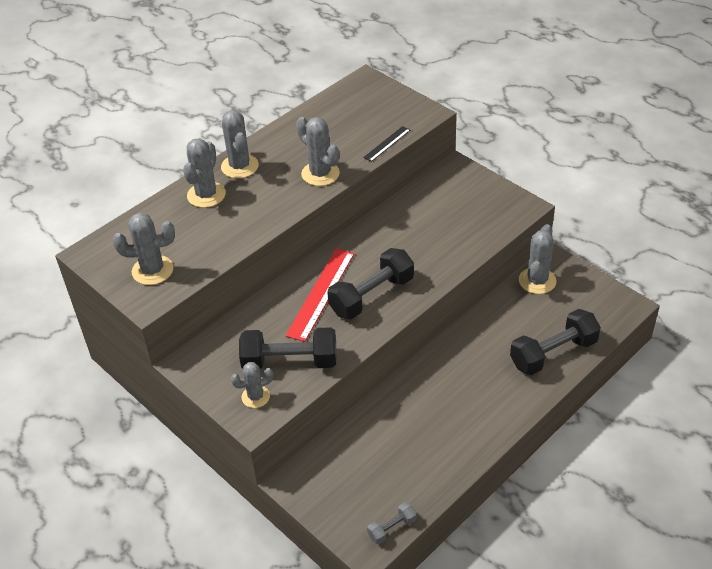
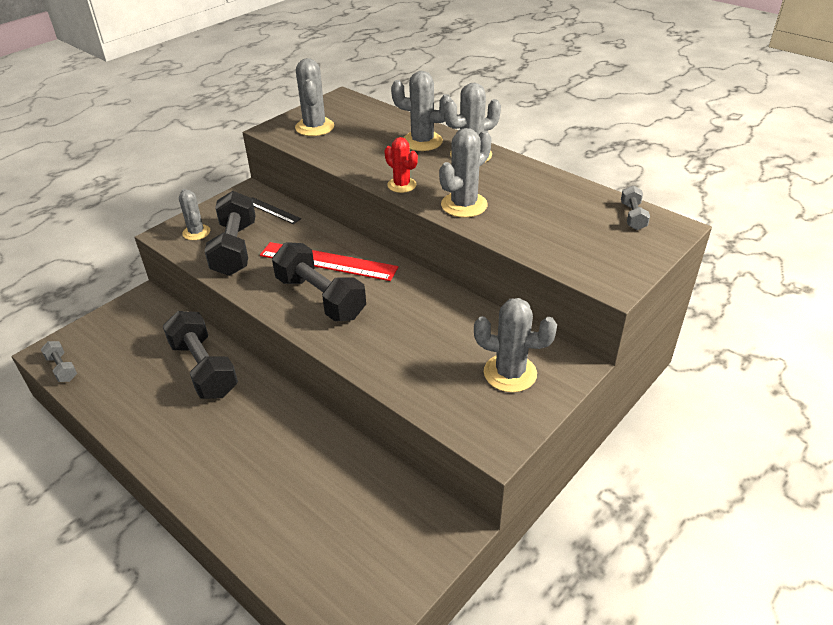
camera: 85 degrees right, 5 degrees down
black ruler [363,126,410,162] -> black ruler moved to [252,197,301,224]
black dumbbell [510,309,601,375] -> black dumbbell moved to [163,311,238,399]
grey cactus [519,224,556,294] -> grey cactus moved to [474,298,557,392]
none -> red cactus [385,137,418,193]
none -> grey dumbbell [621,185,650,230]

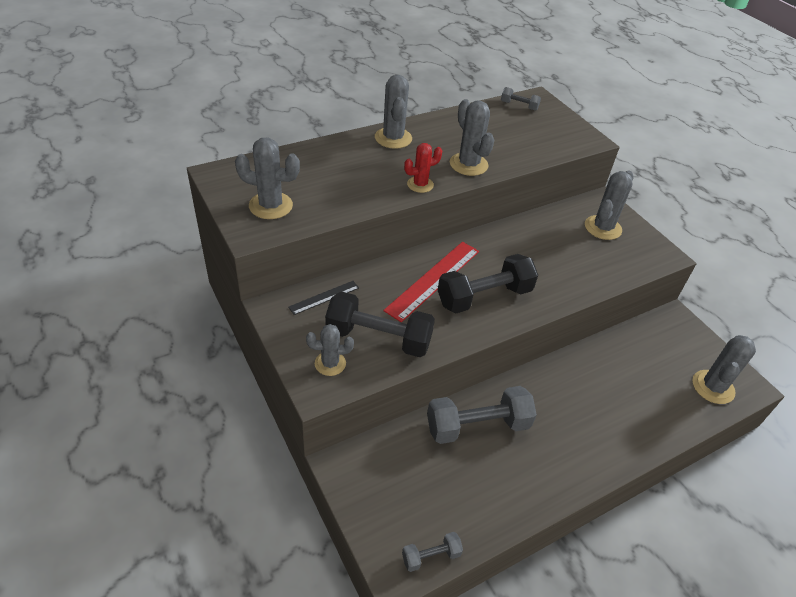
camera: 75 degrees left, 5 degrees up
black dumbbell [163,311,238,399] -> grey dumbbell [427,386,537,444]
grey cactus [391,71,452,151] -> grey cactus moved to [692,335,756,404]

